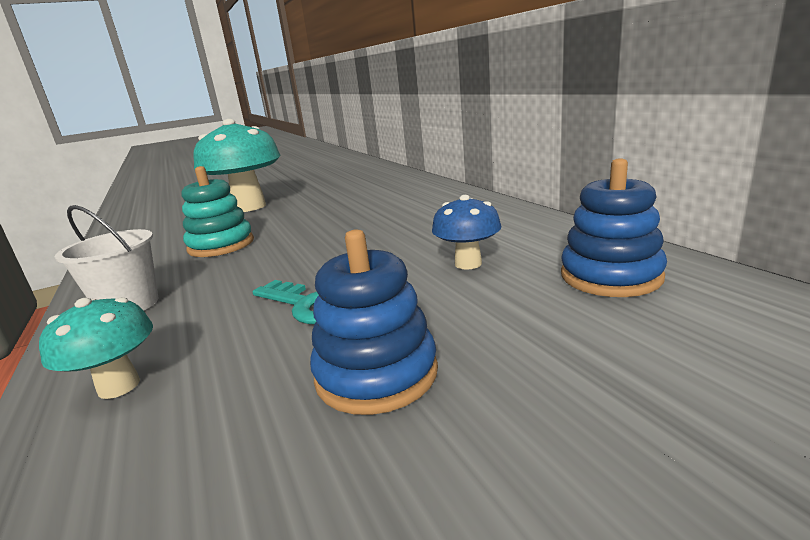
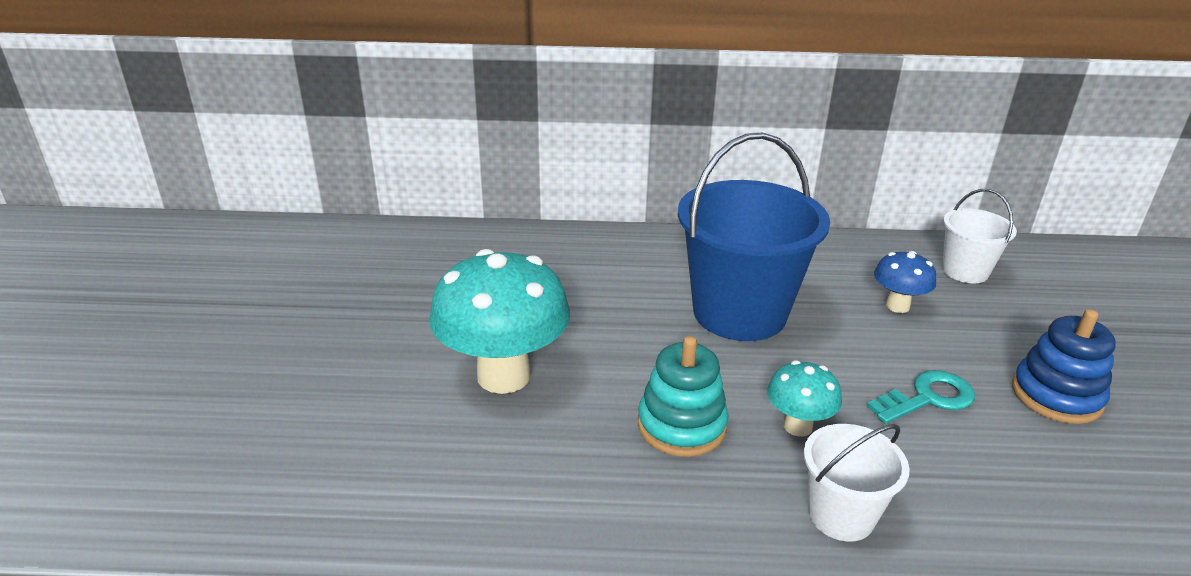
camera: 65 degrees left, 10 degrees up
turquoise mushroom [39,297,153,399] -> turquoise mushroom moved to [767,360,842,437]
blue stacking toy [561,158,667,297] -> white bucket [942,189,1017,283]
none -> blue bucket [678,133,830,341]

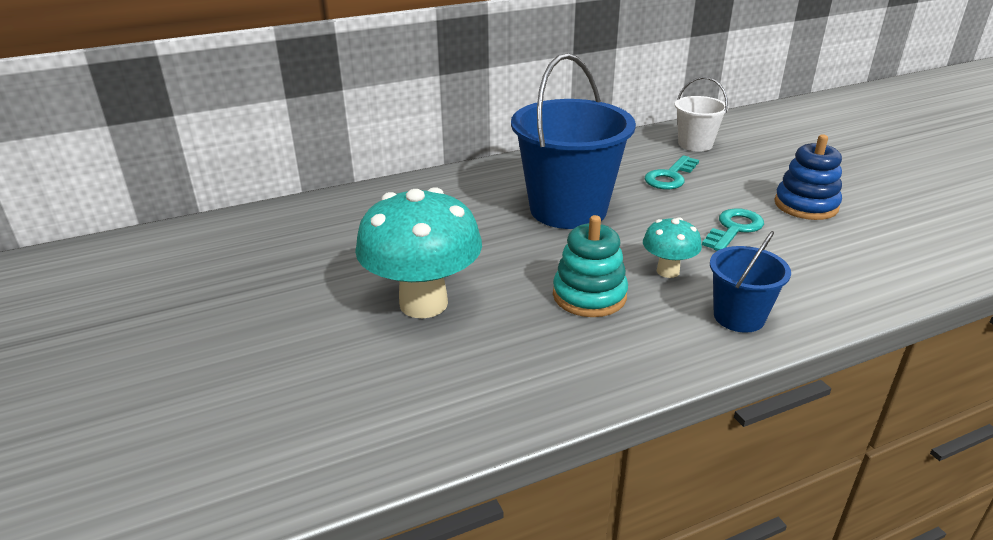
camera: 25 degrees left, 0 degrees up
white bucket [804,424,910,542] -> blue bucket [710,231,791,333]
blue mushroom [874,251,936,313] -> turquoise key [645,155,699,190]

